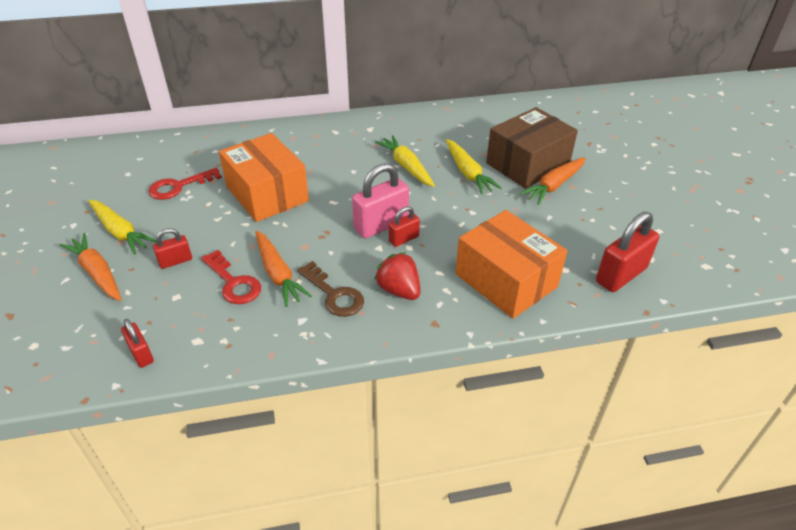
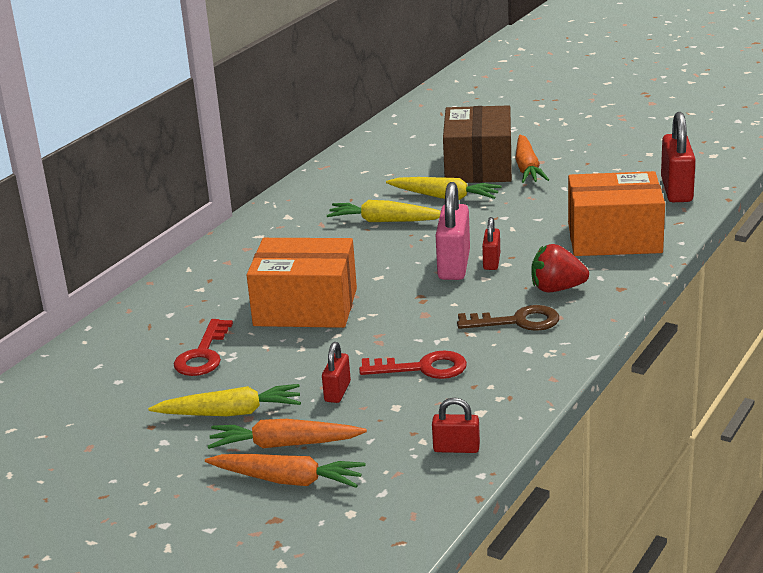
camera: 45 degrees left, 15 degrees down
orange carrot [255,231,312,307] -> orange carrot moved to [205,454,366,488]

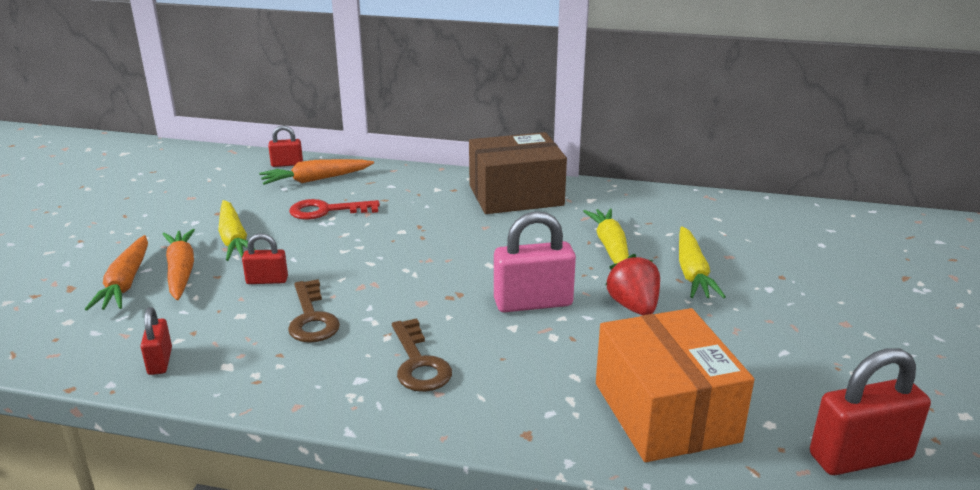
camera: 70 degrees right, 0 degrees up
orange box [247,238,357,328] -> none
red key [359,350,467,379] -> brown key [288,279,340,343]
brown box [443,105,512,183] -> brown box moved to [469,132,567,214]
red padlock [482,217,500,270] -> red padlock moved to [268,125,303,167]
orange carrot [515,135,549,183] -> orange carrot moved to [259,159,374,185]
red strawberry [532,244,589,292] -> red strawberry moved to [606,254,660,315]

